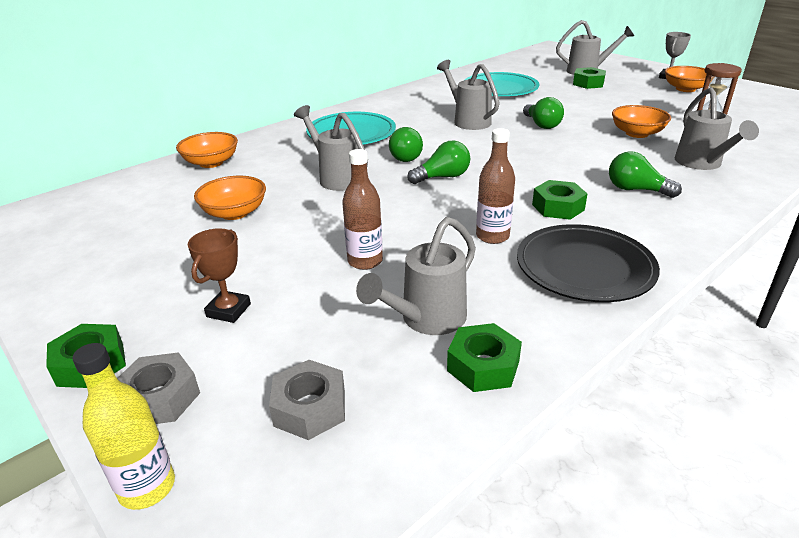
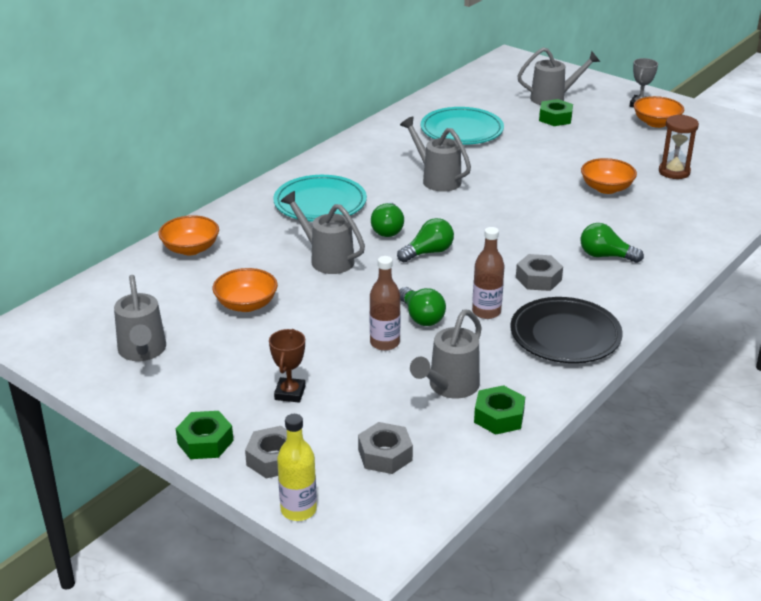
camera: 10 degrees left, 0 degrees up
green light bulb [523,97,564,129] -> green light bulb moved to [399,287,446,326]
green nut [532,180,587,220] -> grey nut [516,254,563,291]
grey watering can [675,87,759,170] -> grey watering can moved to [114,275,166,361]

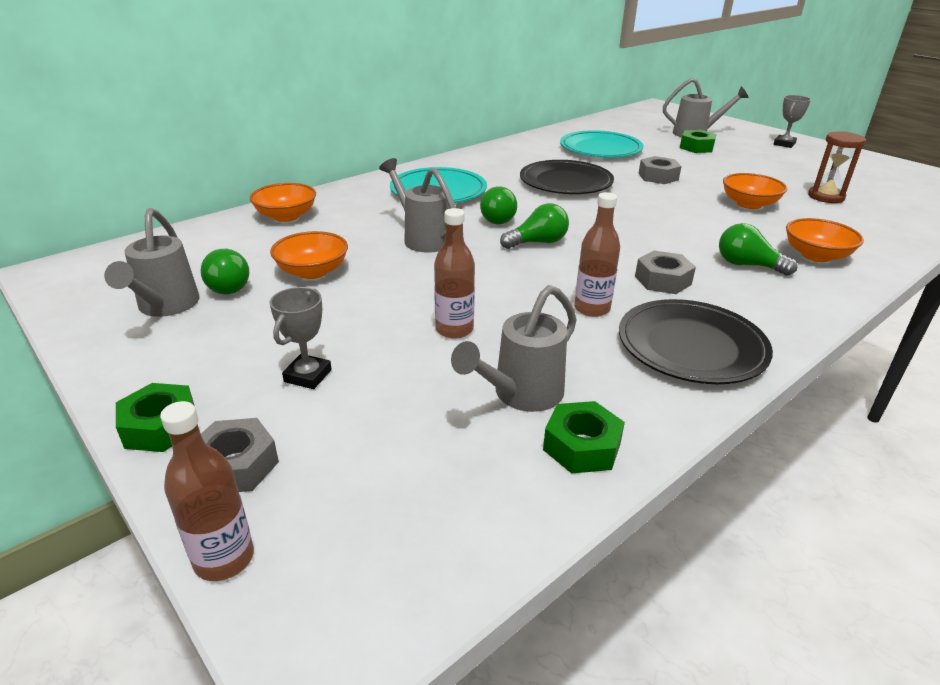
camera: 10 degrees right, 0 degrees up
brown trophy [269,329,305,403] -> grey trophy [270,287,332,389]
yellow bottle [277,414,317,521] -> brown bottle [160,401,254,581]
grey nut [358,422,413,474] -> grey nut moved to [638,156,682,184]
green light bulb [399,287,446,326] -> green light bulb moved to [201,249,249,295]
grey watering can [400,116,471,192] -> black plate [520,160,614,194]
orange bowl [634,96,684,128] -> orange bowl moved to [786,218,864,262]

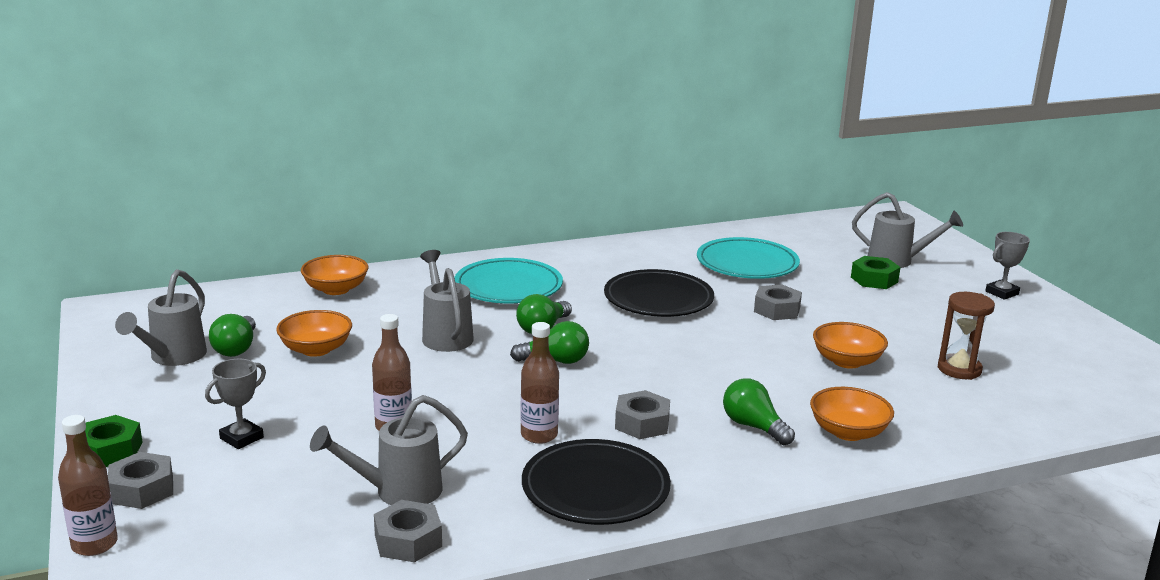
camera: 20 degrees right, 10 degrees down
green nut [543,401,625,474] -> grey nut [374,500,442,562]

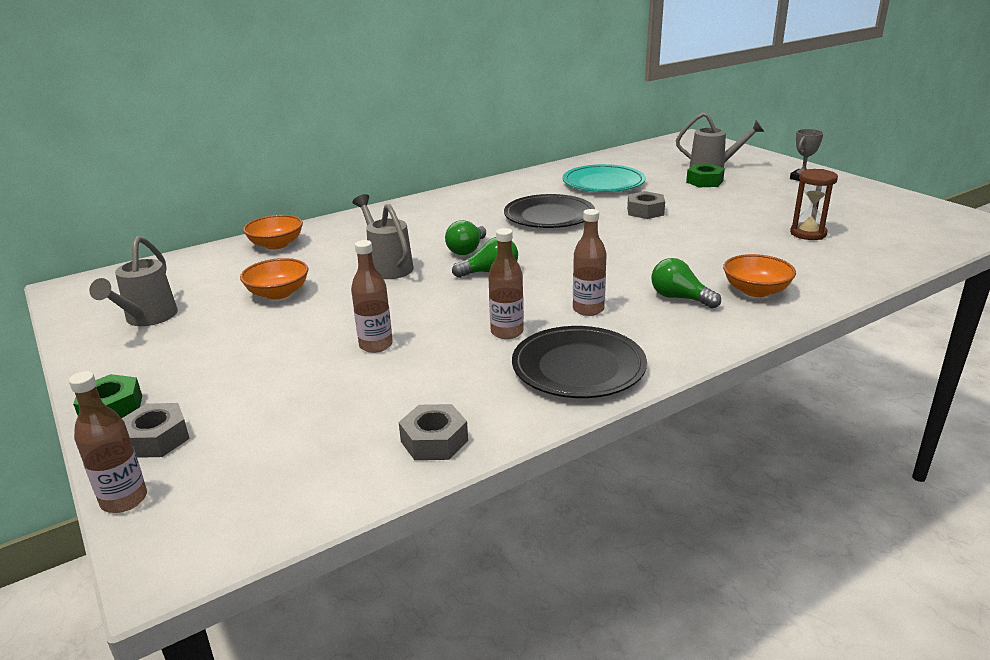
camera: 10 degrees left, 5 degrees up
grey trophy [205,359,266,449] -> none
green light bulb [209,314,256,357] -> none
grey watering can [310,395,468,505] -> none
turquoise plate [455,258,563,303] -> none
grey nut [615,390,670,439] -> brown bottle [573,209,607,316]
orange bowl [813,322,888,369] -> none

